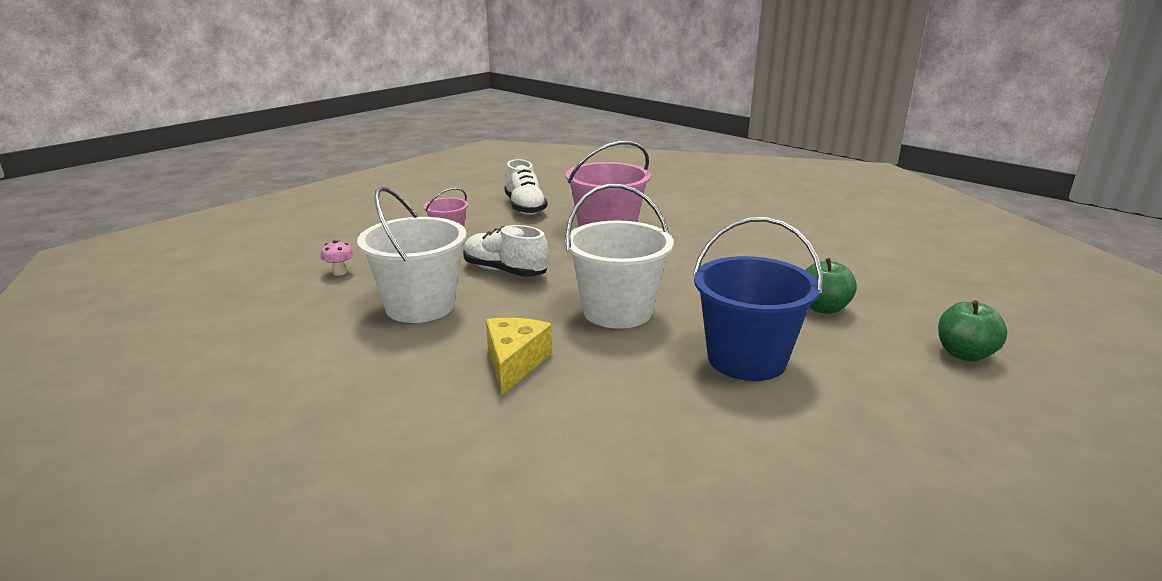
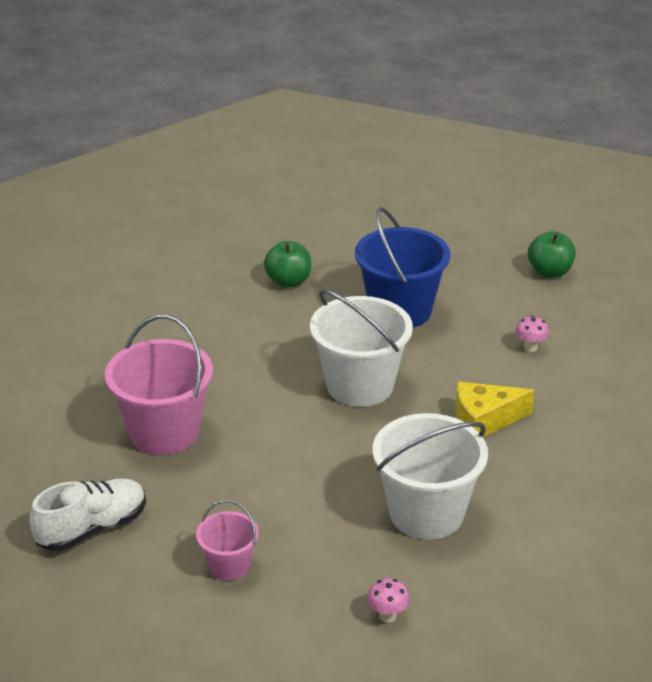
camera: 110 degrees left, 10 degrees up
white shoe [463,225,549,277] -> none
green apple [938,300,1007,361] -> green apple moved to [528,231,576,278]
none -> pink mushroom [515,316,549,352]

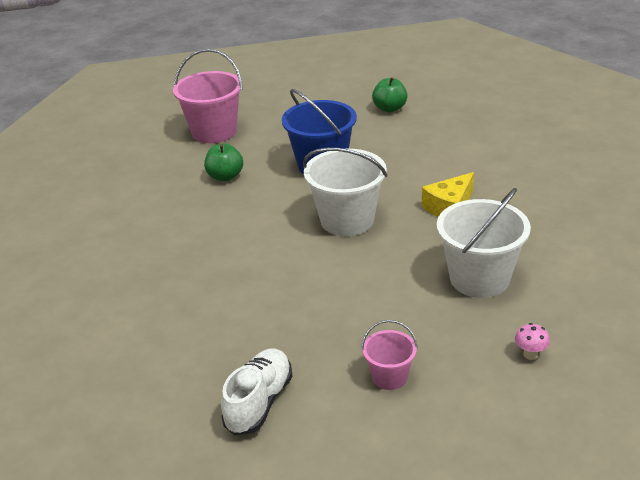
camera: 30 degrees left, 0 degrees up
pink bucket [105,315,213,455] -> pink bucket moved to [173,49,242,143]
pink mushroom [515,316,549,352] -> none

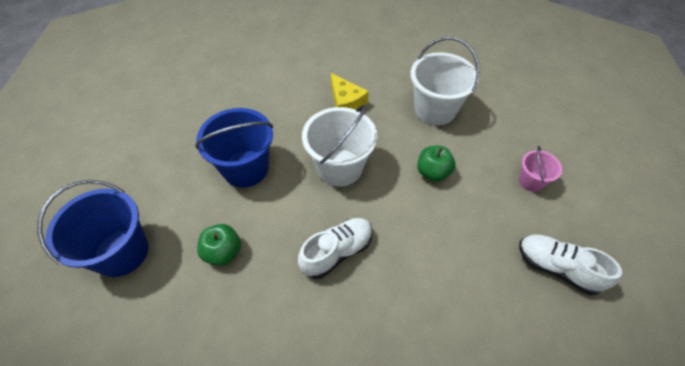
camera: 80 degrees left, 20 degrees up
pink bucket [173,49,242,143] -> blue bucket [37,180,148,277]
green apple [372,77,408,113] -> green apple moved to [417,146,456,182]
pink mushroom [515,323,550,360] -> none
none -> white shoe [298,218,373,279]

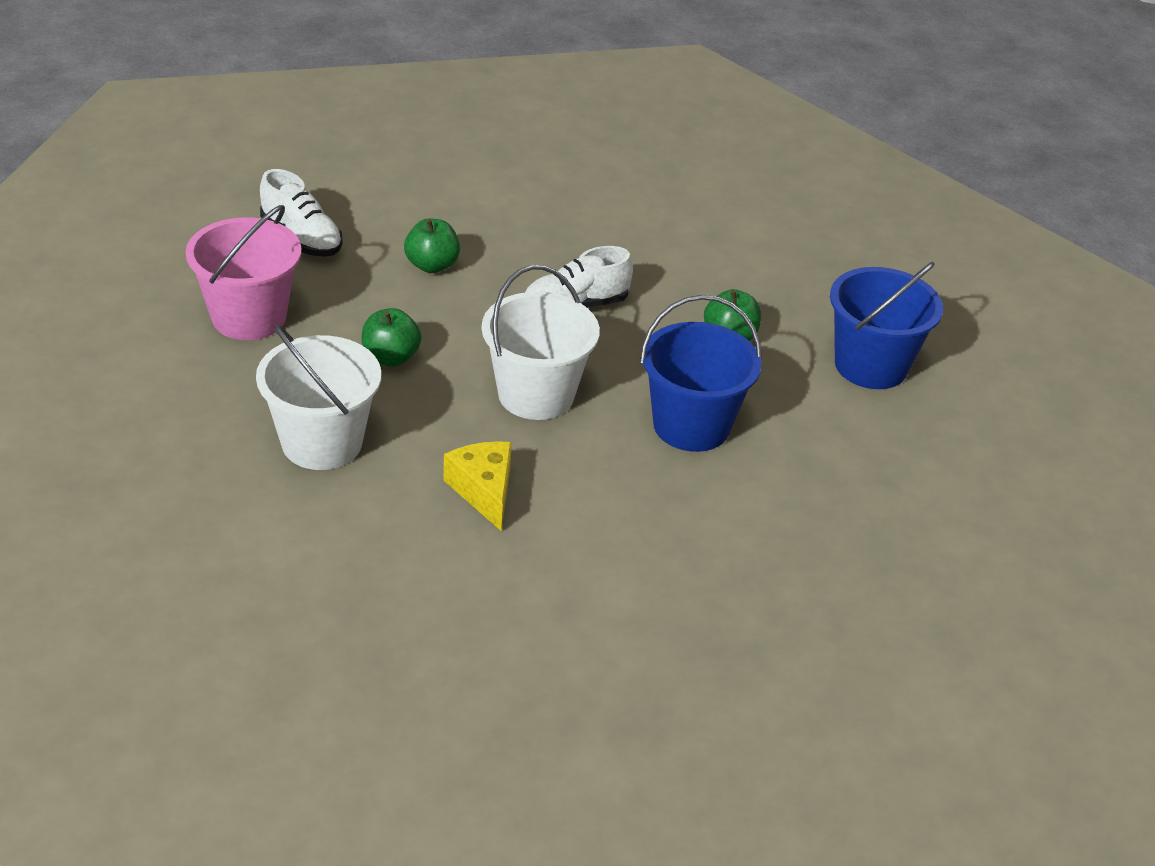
camera: 170 degrees left, 15 degrees down
pink bucket [519,146,562,192] -> pink bucket [185,205,302,340], size x1.90
none -> green apple [404,219,460,273]

